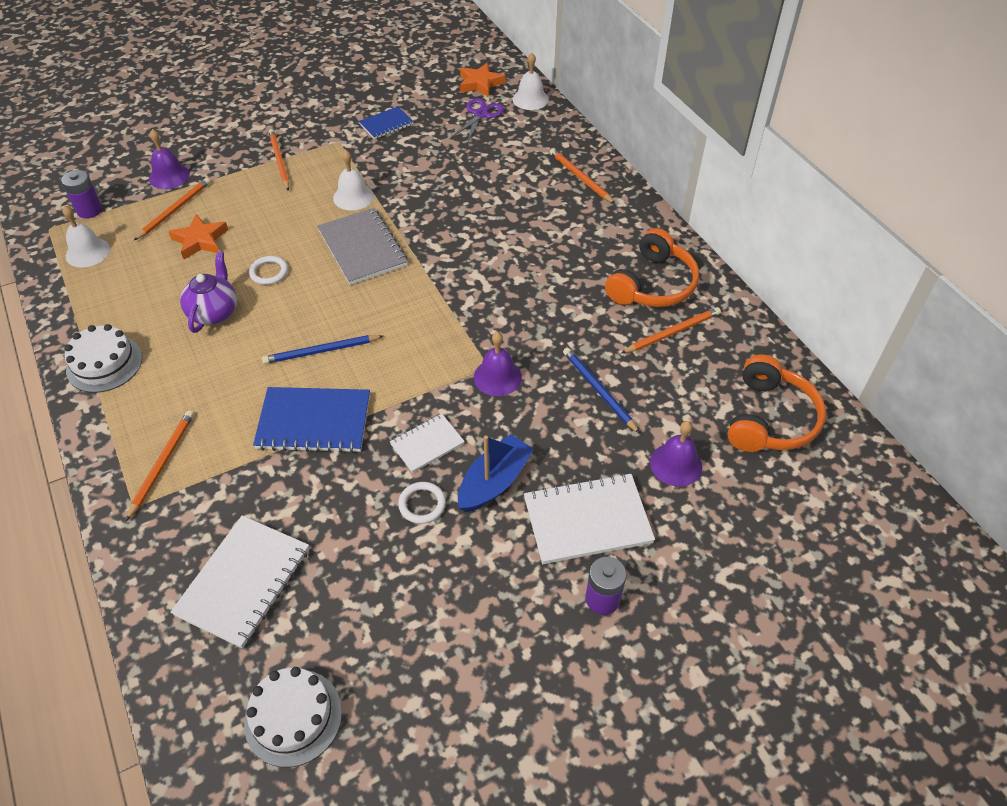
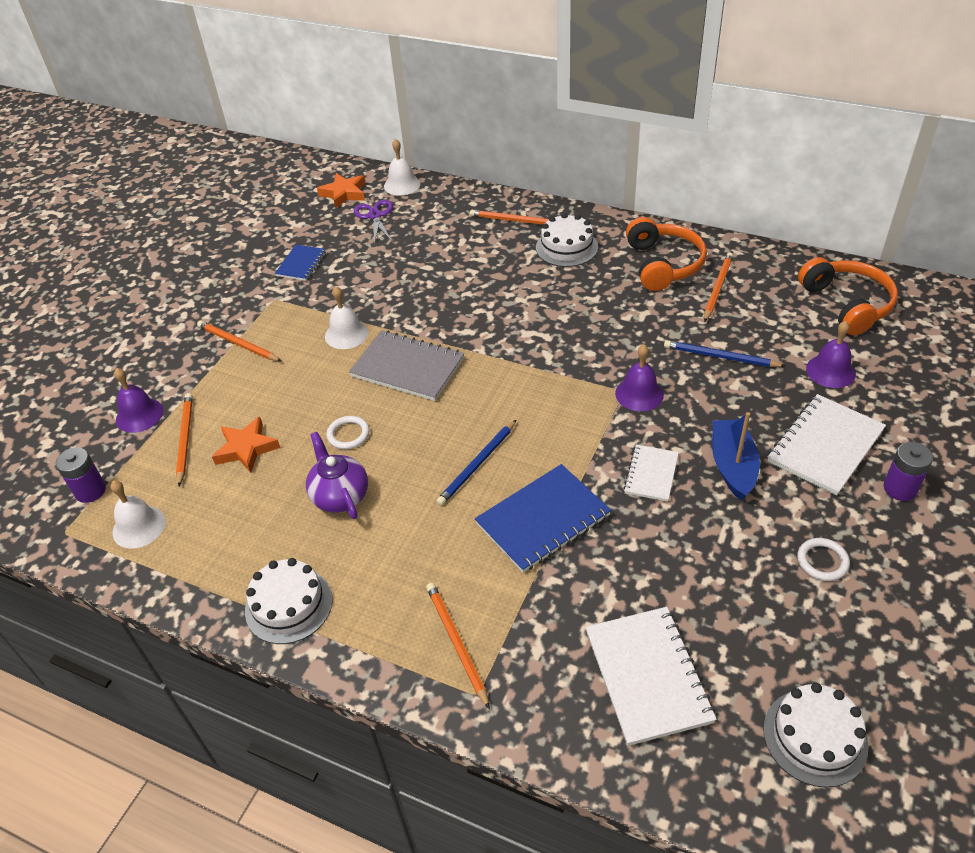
camera: 35 degrees left, 5 degrees down
white ring [398,482,446,524] -> white ring moved to [797,538,850,581]
none -> white cake [536,213,598,267]

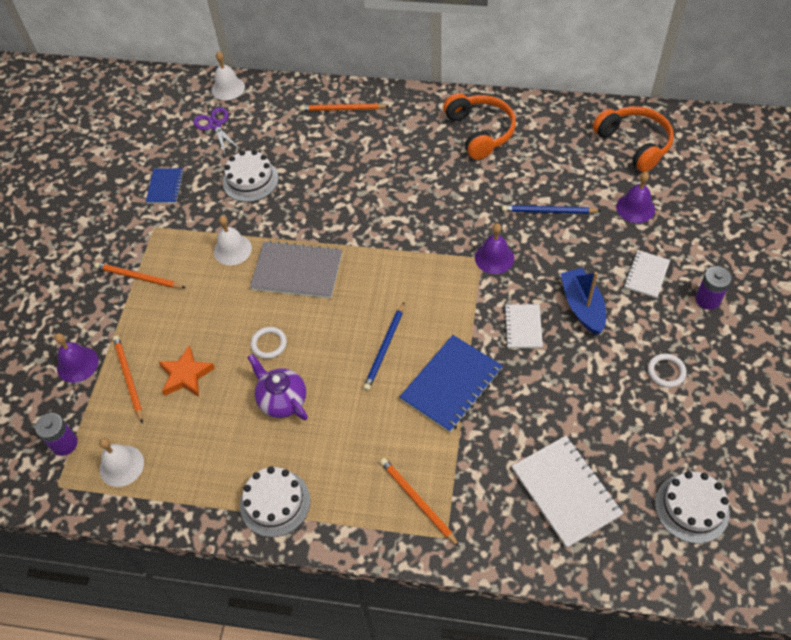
camera: 15 degrees left, 10 degrees up
orange star [317,173,366,209] -> none
white cake [536,213,598,267] -> white cake moved to [223,150,279,202]
orange pencil [704,252,733,322] -> none
white notebook [768,394,886,496] -> white notebook [624,250,670,298], size x0.58

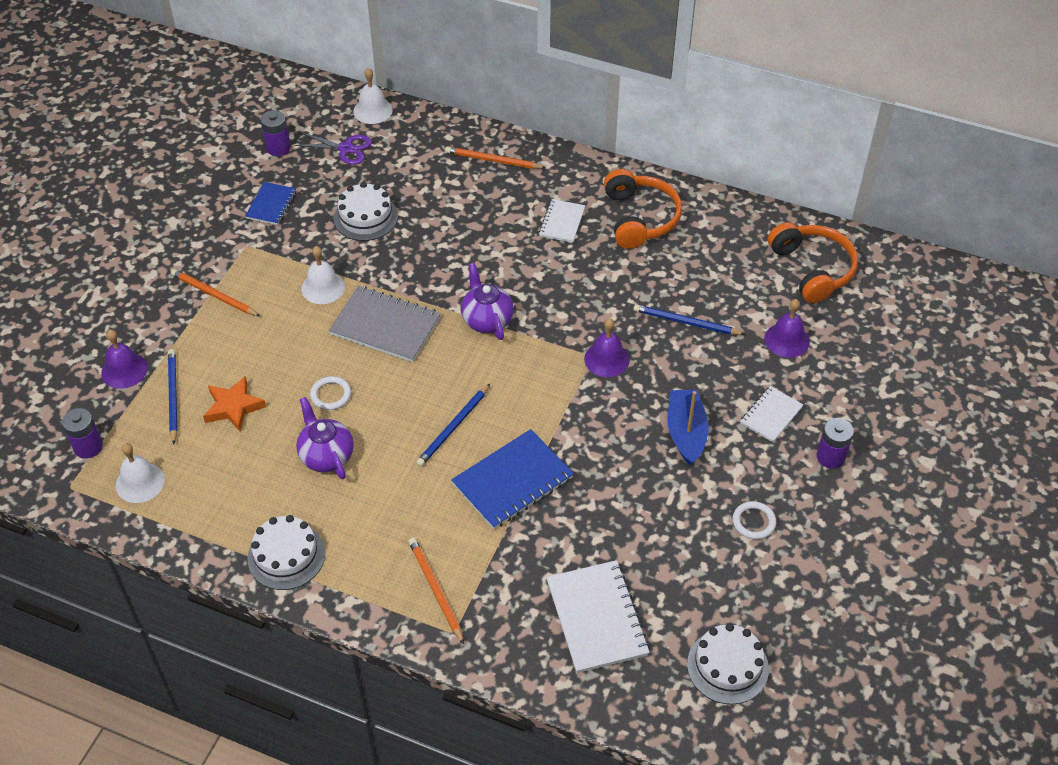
camera: 10 degrees right, 5 degrees down
orange pencil [113,335,143,423] -> blue pencil [168,349,177,444]
purple scissors [193,107,240,154] -> purple scissors turned 120 degrees clockwise [294,132,372,165]
white notebook [504,304,543,348] -> white notebook moved to [539,199,585,243]
none -> purple battery [261,110,291,156]
none -> purple teapot [461,263,514,340]

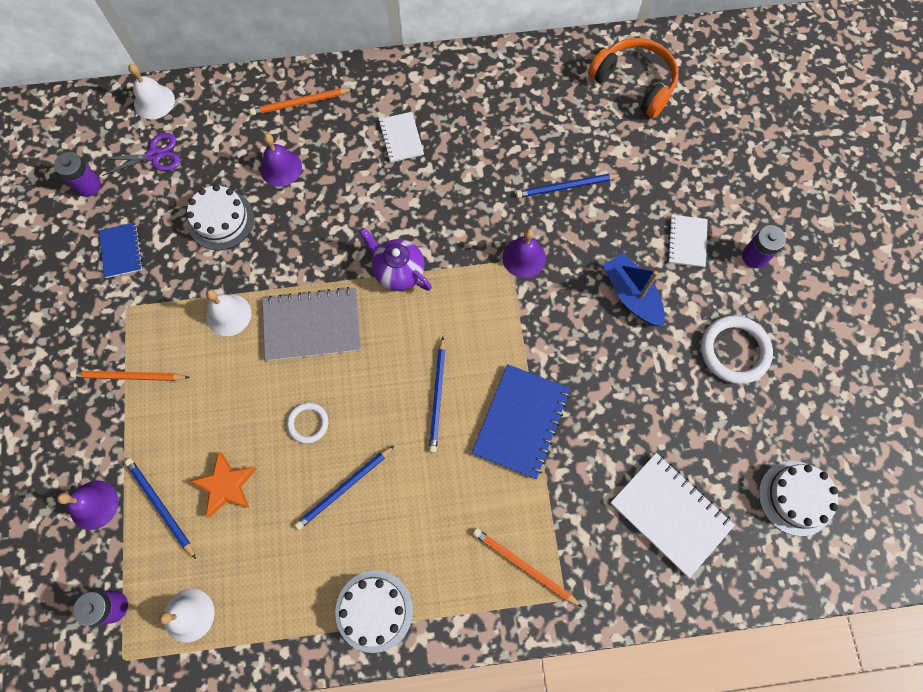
camera: 30 degrees left, 20 degrees up
purple teapot [296,397,354,479] -> blue pencil [295,445,395,530]
orange headphones [604,169,682,249] -> none
white ring [733,501,776,539] -> white ring [701,316,773,384], size x1.76
purple bell [764,299,810,358] -> purple bell moved to [260,134,302,187]

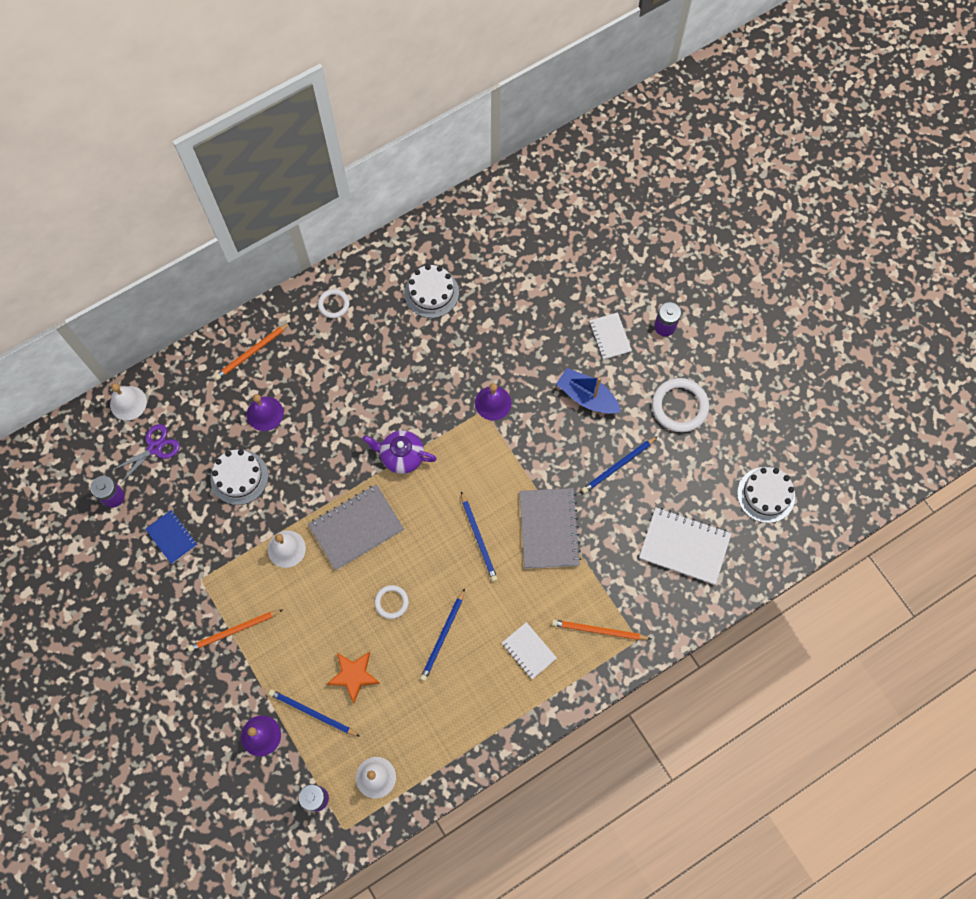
camera: 25 degrees left, 0 degrees up
white cake [335,570,413,653] -> white cake moved to [404,265,459,318]
white notebook [378,112,424,162] -> white notebook moved to [502,622,557,679]
blue notebook [472,364,570,479] -> grey notebook [519,488,581,569]
blue pencil [516,174,622,198] -> blue pencil moved to [581,436,658,494]
orange headphones [588,38,678,118] -> none
none -> white ring [318,289,350,318]

